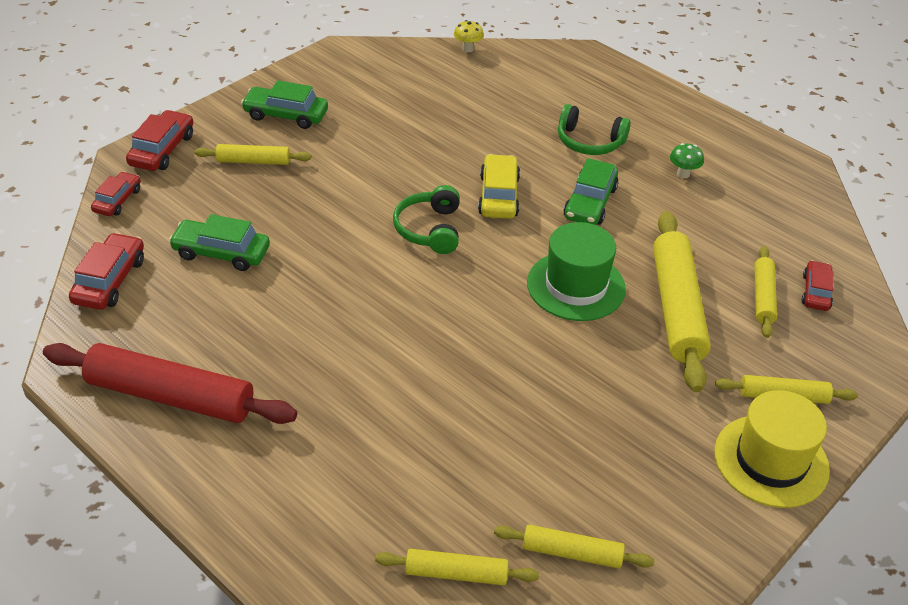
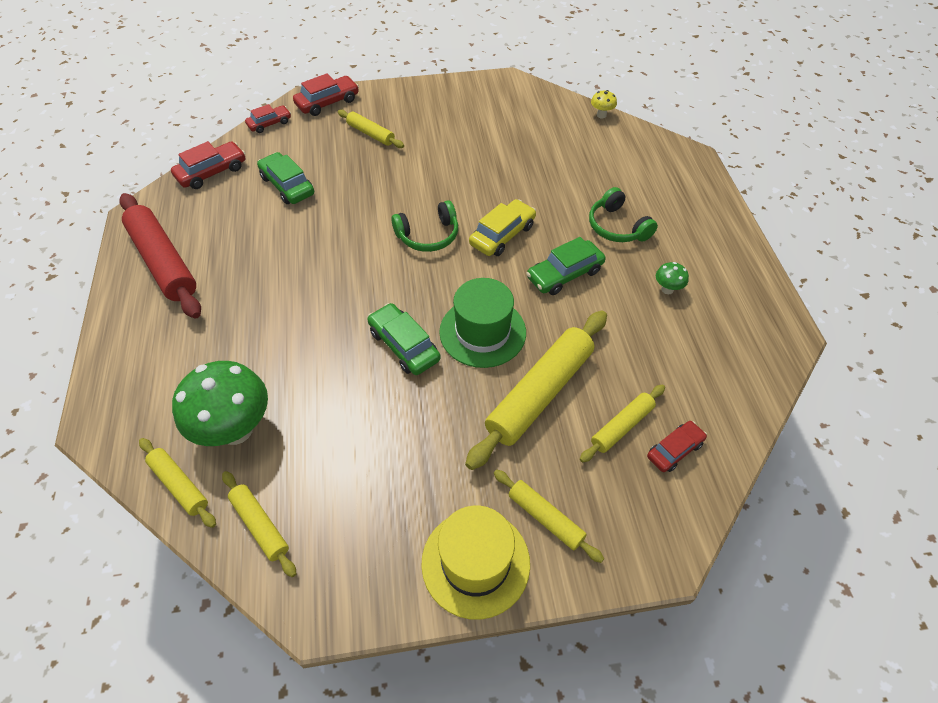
camera: 40 degrees right, 10 degrees up
green car [241,80,328,129] -> green car moved to [367,303,441,375]
green headphones [393,185,460,254] -> green headphones turned 150 degrees counterclockwise [391,200,458,252]
none -> green mushroom [172,361,268,446]

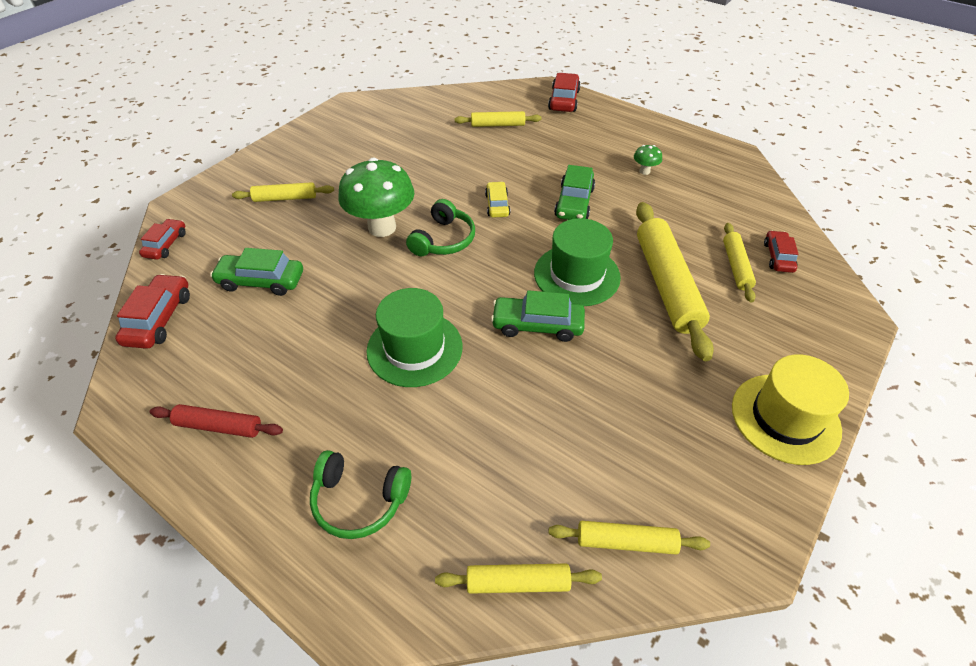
camera: 45 degrees left, 5 degrees down
red rolling pin [120,193,201,319] -> red rolling pin [150,404,283,438], size x0.53
green mushroom [172,361,268,446] -> green mushroom moved to [338,158,414,237]
red car [293,73,359,116] -> red car moved to [548,73,581,112]
yellow car [469,199,536,256] -> yellow car [485,181,510,218], size x0.67
yellow rolling pin [494,470,604,563] -> yellow rolling pin moved to [455,111,542,127]
green headphones [589,187,658,242] -> green headphones moved to [310,450,411,539]
yellow mushroom [591,90,617,118] -> none
none -> green hat [366,288,463,387]

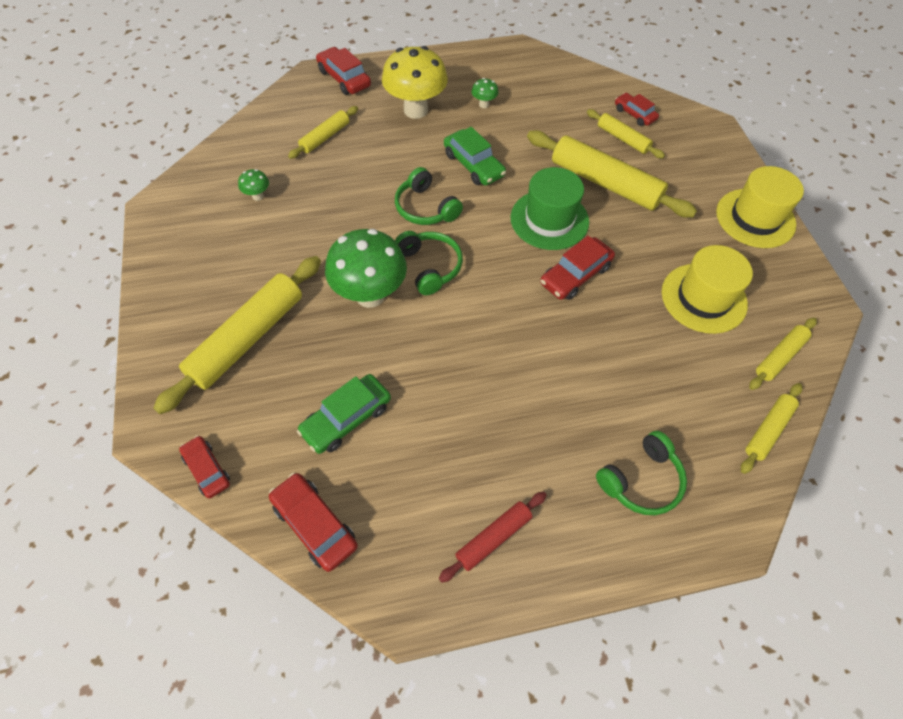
camera: 50 degrees left, 10 degrees up
yellow rolling pin [232,182,334,202] -> yellow rolling pin [153,256,321,414], size x1.88
green hat [366,288,463,387] -> none
yellow car [485,181,510,218] -> green headphones [395,167,463,225]
green car [491,290,585,342] -> red car [540,236,615,300]
none -> green mushroom [238,169,269,201]
none -> yellow mushroom [382,46,448,119]
none -> yellow hat [662,245,753,334]

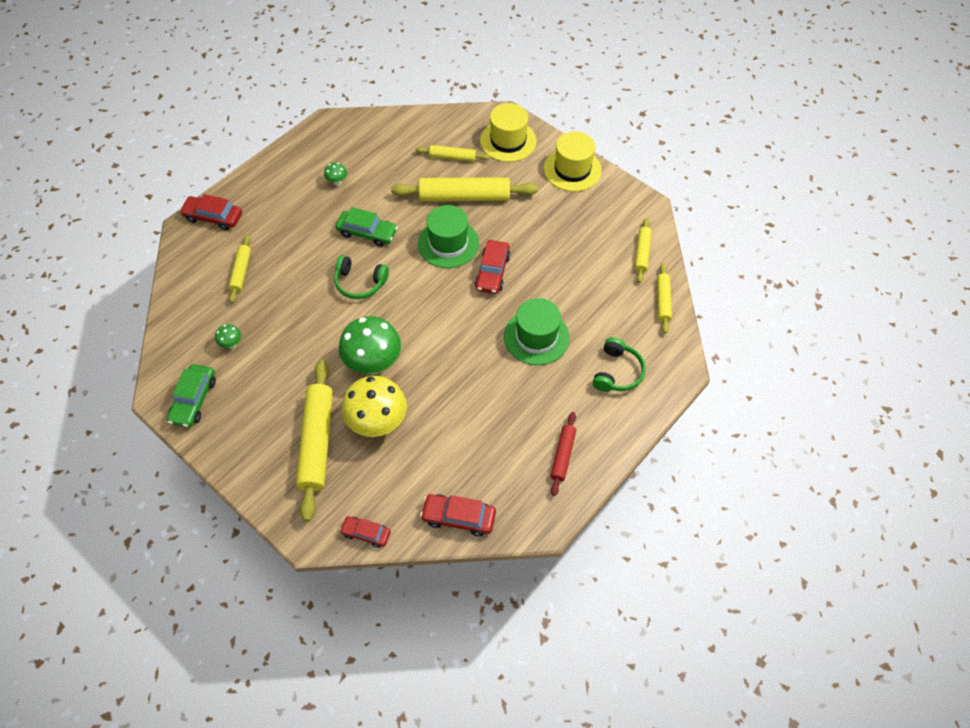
camera: 35 degrees left, 0 degrees up
green car [297,374,391,454] -> green car moved to [167,364,216,428]
yellow mushroom [382,46,448,119] -> yellow mushroom moved to [342,376,407,437]
green headphones [395,231,463,295] -> none
red car [615,93,659,126] -> none
yellow hat [662,245,753,334] -> yellow hat moved to [480,103,537,162]
none -> green hat [504,298,569,365]

